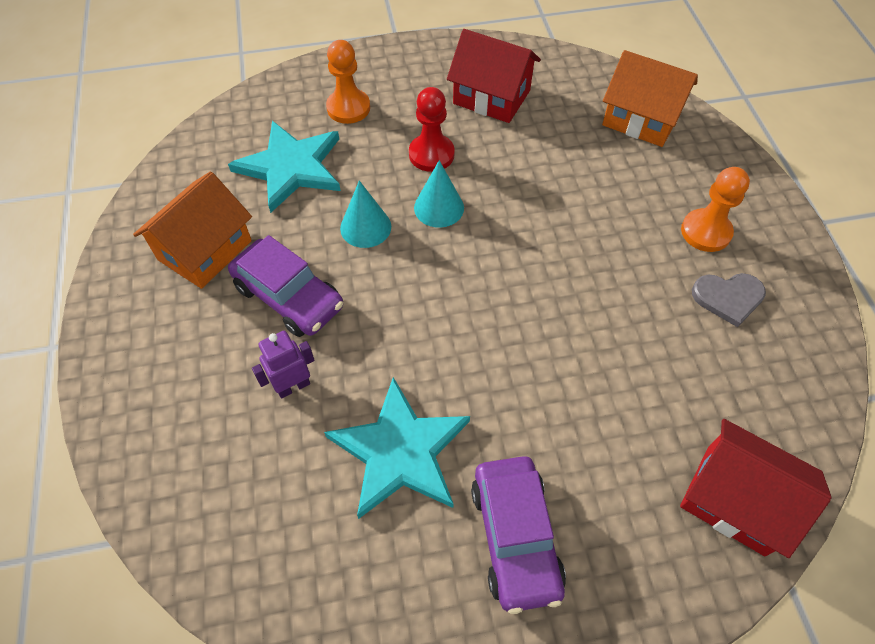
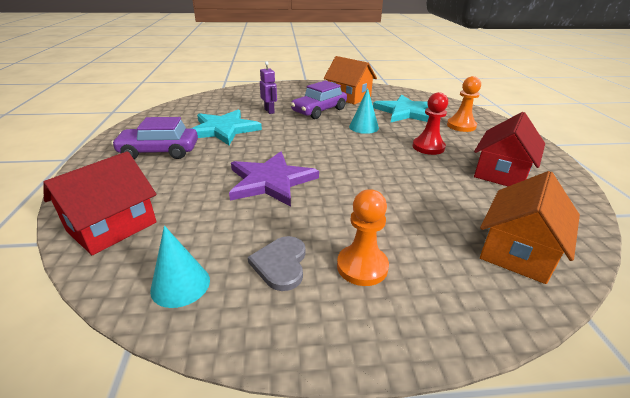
camera: 95 degrees right, 25 degrees down
turquoise cone [414,160,464,228] -> turquoise cone moved to [150,226,210,308]
none -> purple star [229,152,319,207]

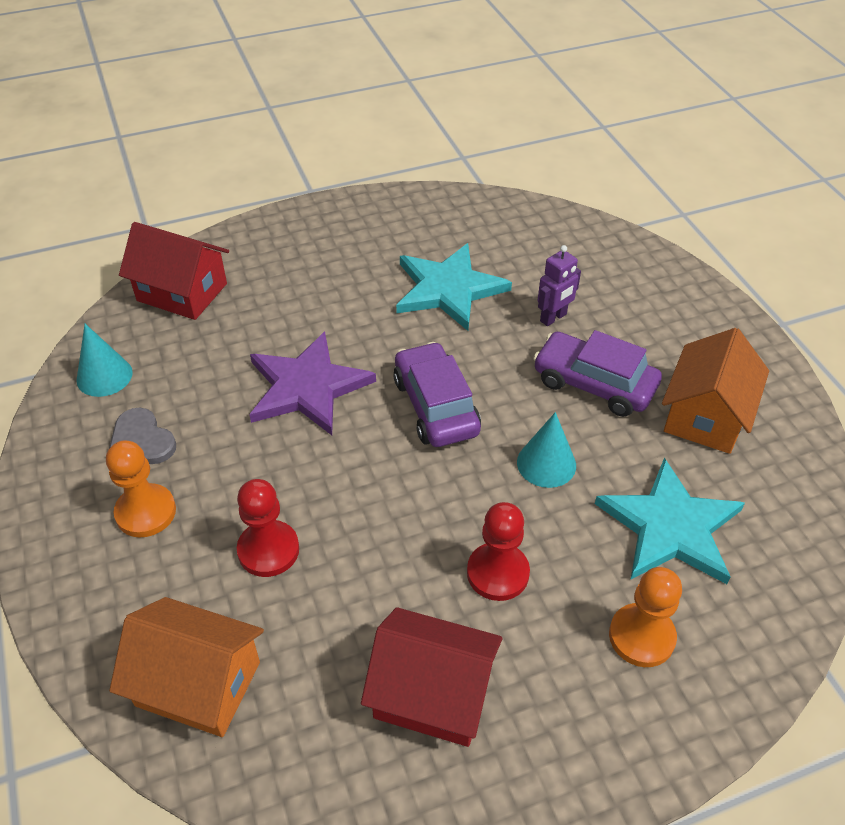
camera: 75 degrees right, 15 degrees up
purple car [111,117,198,159] -> purple car moved to [393,342,481,447]
grey heart [248,236,306,291] -> grey heart turned 120 degrees counterclockwise [109,408,176,464]
none -> red pawn [237,479,299,577]

